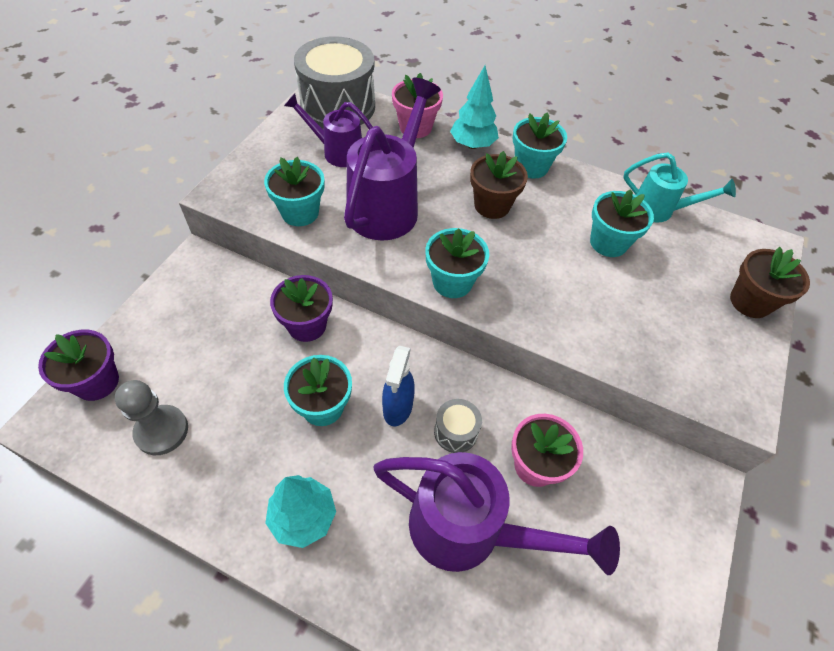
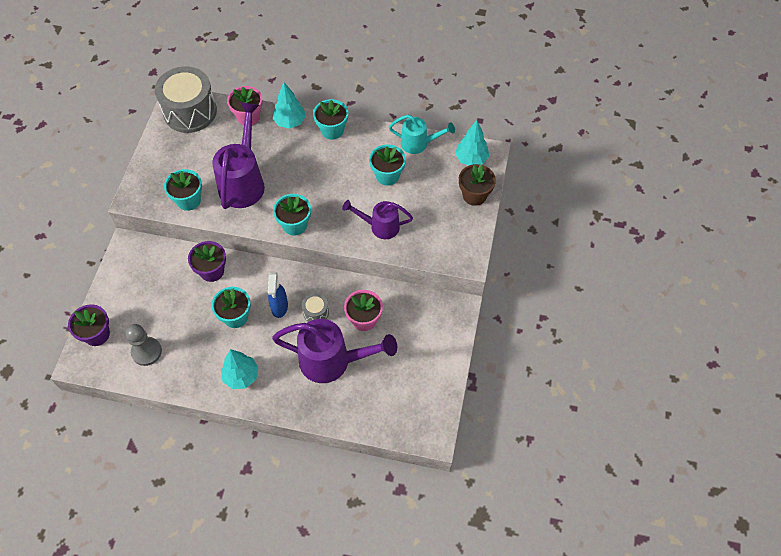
camera: 10 degrees left, 5 degrees up
purple watering can [284,93,373,167] -> purple watering can moved to [342,200,413,239]
brown flower pot [470,151,528,219] -> none
none -> turquoise tree [455,120,489,166]

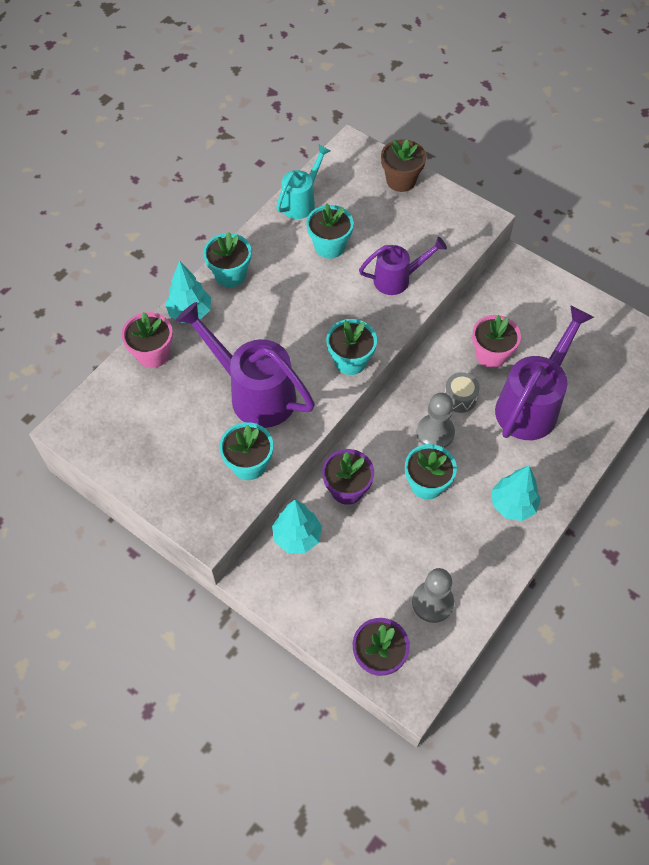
camera: 65 degrees left, 0 degrees up
grey drum [155,66,217,133] -> none
blue spray bottle [268,272,288,318] -> grey pawn [416,393,455,448]
purple watering can [342,200,413,239] -> purple watering can turned 135 degrees counterclockwise [359,237,447,295]
turquoise tree [455,120,489,166] -> turquoise tree moved to [272,500,322,553]

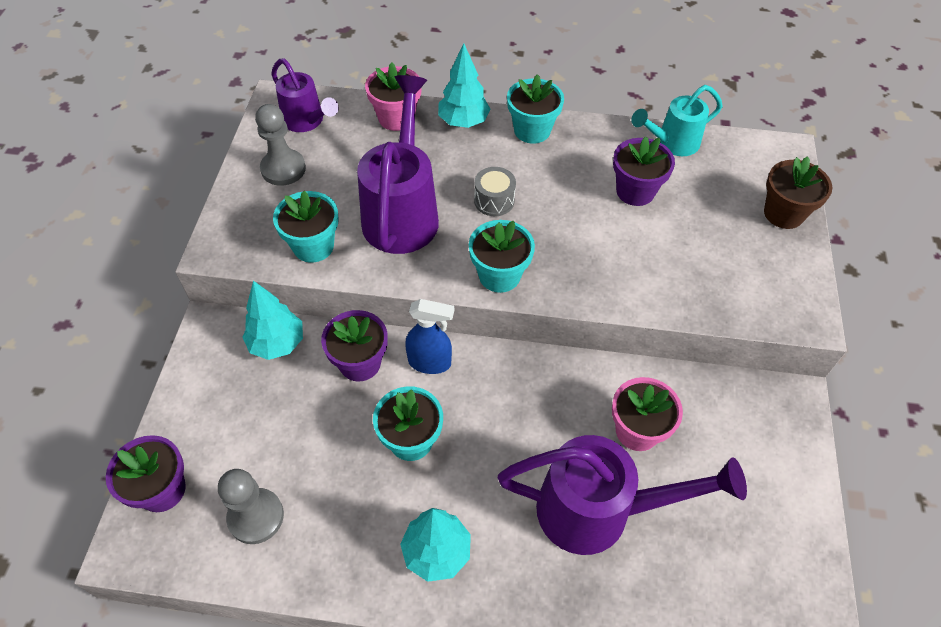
camera: 60 degrees right, 5 degrees down
turquoise watering can [276,144,331,219] -> turquoise watering can turned 150 degrees clockwise [631,85,722,156]
turquoise flower pot [306,203,354,259] -> purple flower pot [613,136,675,206]
purple watering can [359,237,447,295] -> purple watering can moved to [271,58,339,132]
grey pawn [416,393,455,448] -> grey pawn moved to [255,104,306,186]
grey drum [444,372,480,413] -> grey drum moved to [474,167,516,216]
none -> blue spray bottle [405,299,454,374]

